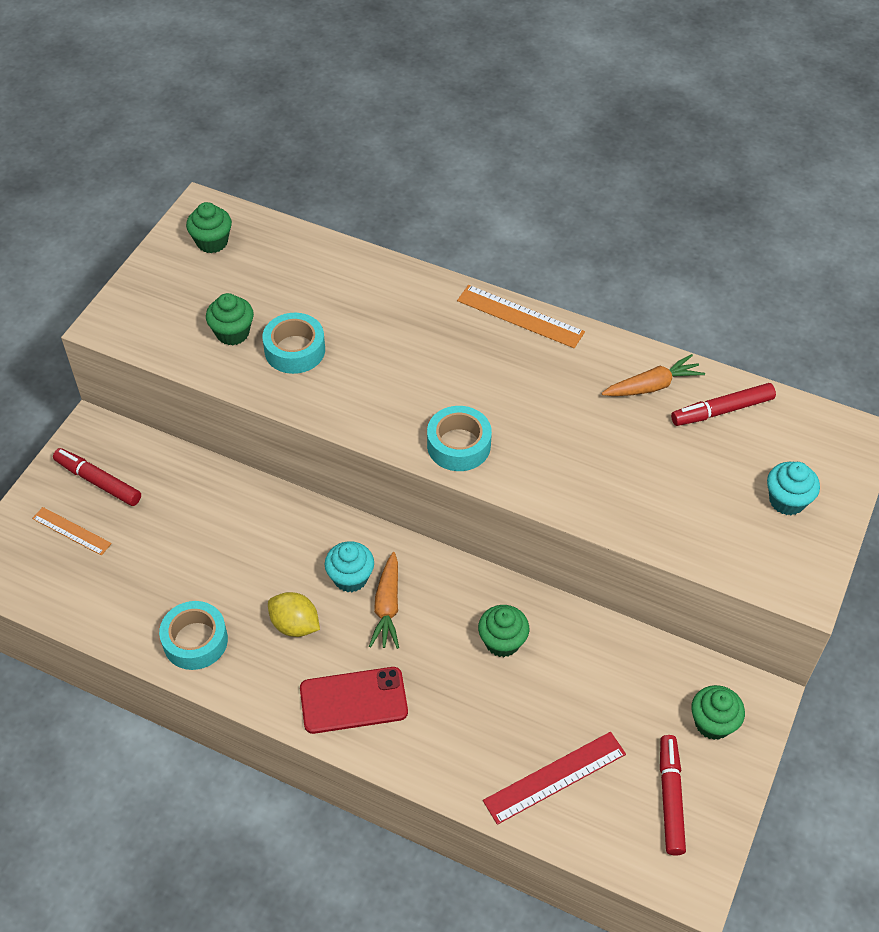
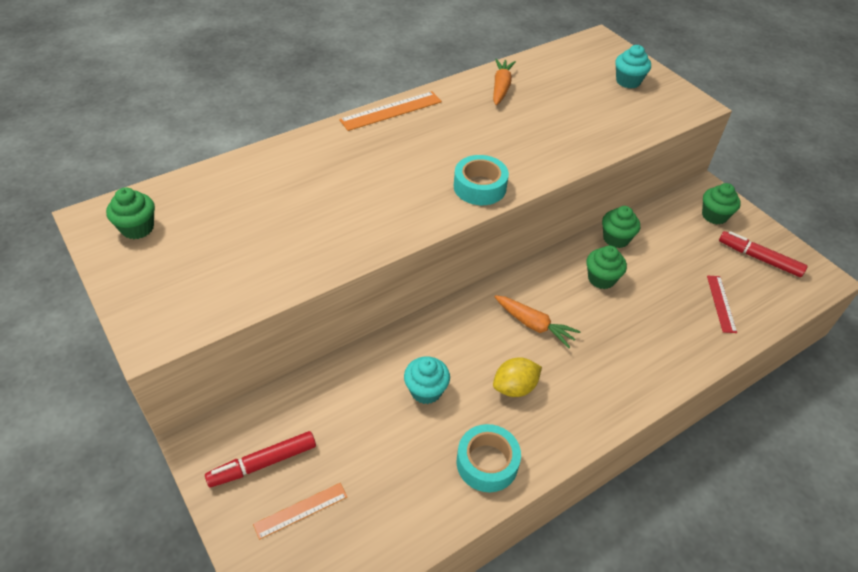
camera: 60 degrees left, 5 degrees down
green cupcake [206,293,254,346] -> green cupcake moved to [602,206,640,248]
turquoise tape [263,313,325,374] -> none
red phone [300,667,408,734] -> none
turquoise cupcake [325,541,374,592] -> turquoise cupcake moved to [404,357,450,404]
red ruler [483,732,626,825] -> red ruler [707,275,737,333], size x0.65
red marker [671,383,776,426] -> none

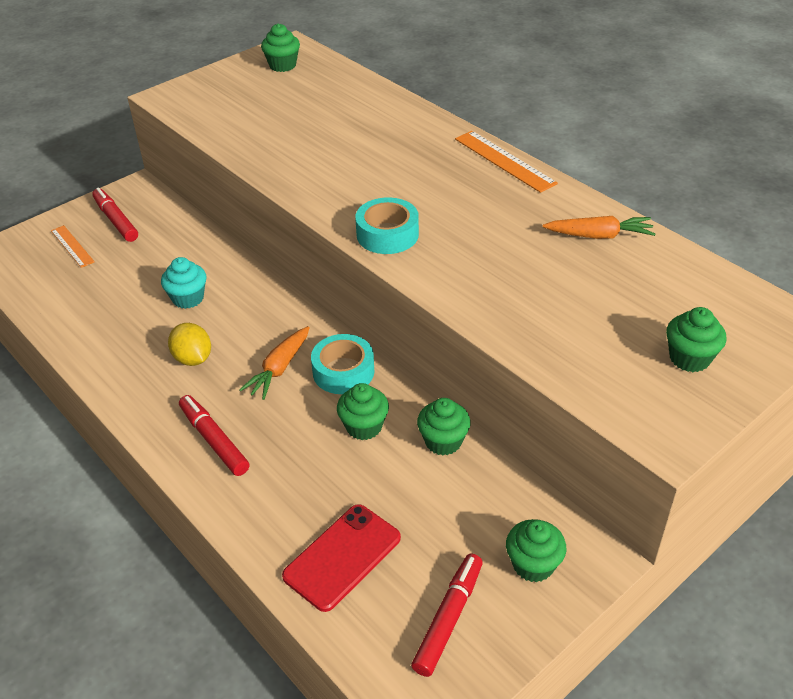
camera: 85 degrees right, 5 degrees down
turquoise tape [457,424,521,492] -> turquoise tape moved to [311,334,374,394]
turquoise cupcake [615,45,651,88] -> green cupcake [666,307,726,372]
red ruler [707,275,737,333] -> red phone [282,504,401,612]
none -> red marker [179,395,250,476]

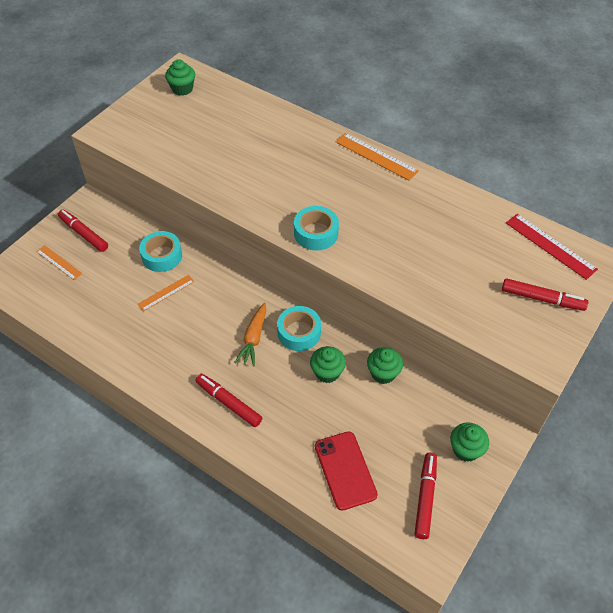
camera: 15 degrees left, 10 degrees up
turquoise cupcake [161,257,206,309] -> orange ruler [138,275,194,311]
yellow lemon [168,323,211,366] -> none
red phone [282,504,401,612] -> red phone turned 45 degrees counterclockwise [315,432,378,511]
orange carrot [543,216,656,239] -> none
green cupcake [666,307,726,372] -> red marker [502,278,588,311]
none -> turquoise tape [139,231,182,272]
none -> red ruler [506,214,598,280]

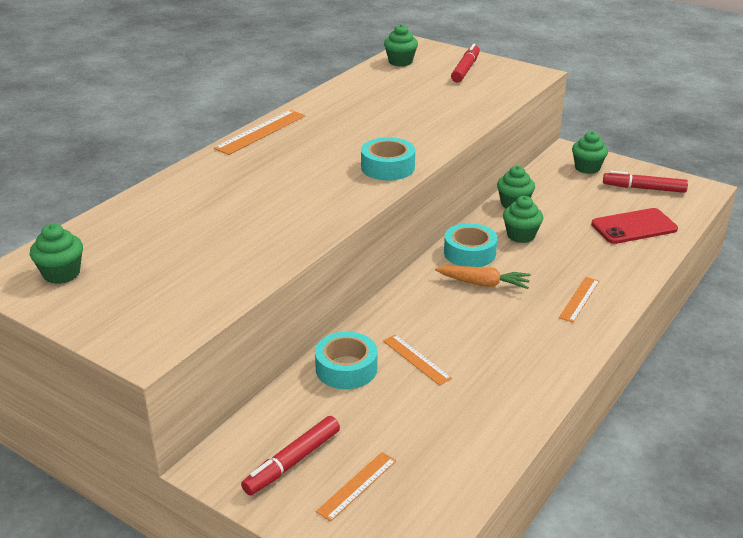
camera: 90 degrees left, 20 degrees down
red marker [196,374,262,427] -> orange ruler [559,277,599,323]
red ruler [506,214,598,280] -> green cupcake [384,24,418,66]

